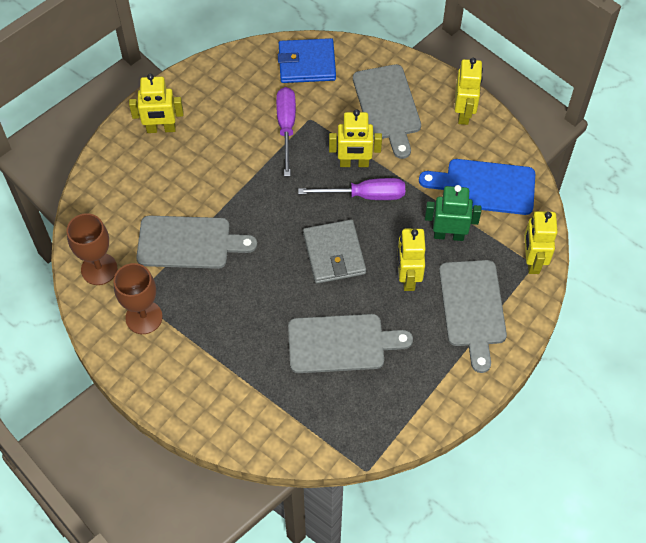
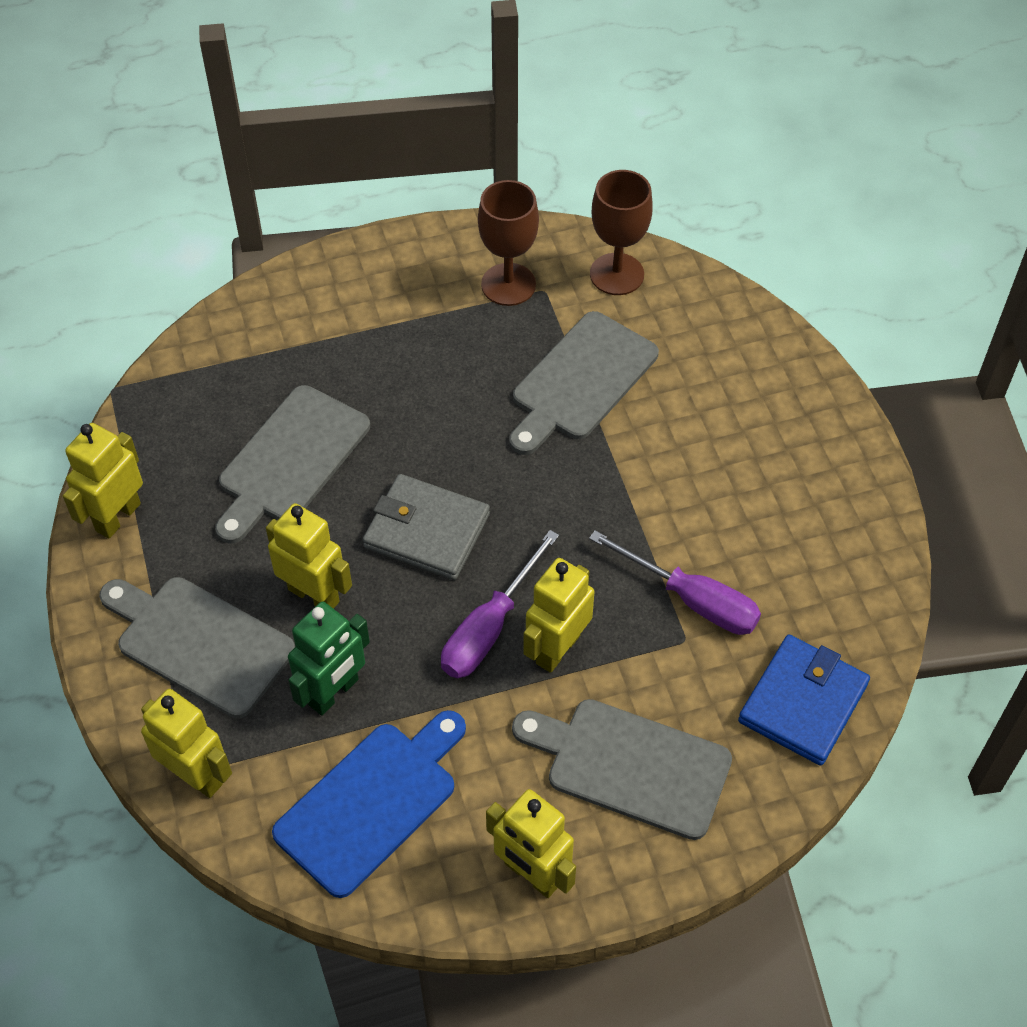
camera: 125 degrees right, 5 degrees down
yellow robot [129,74,184,133] -> yellow robot moved to [63,423,143,539]

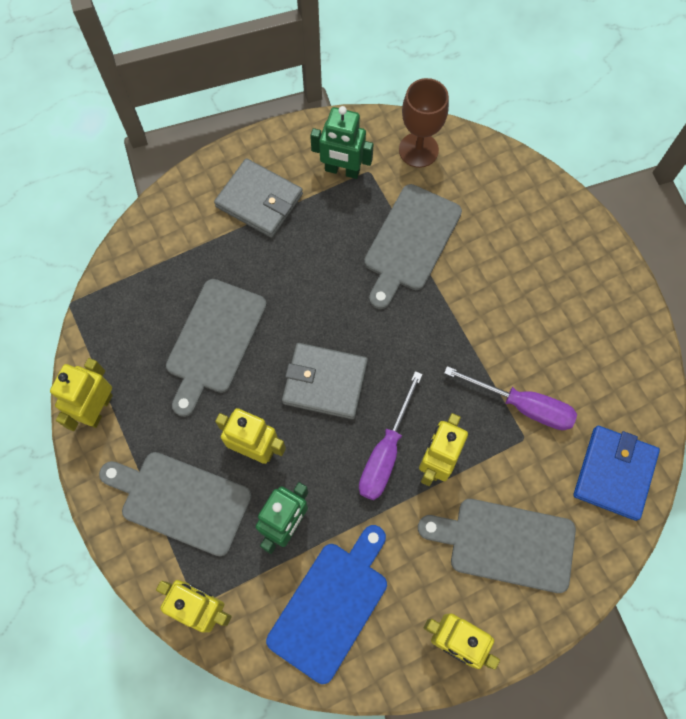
camera: 10 degrees left, 15 degrees up
brown goblet [478,180,539,306] -> green robot [310,106,374,179]
none -> grey wallet [214,158,303,238]

